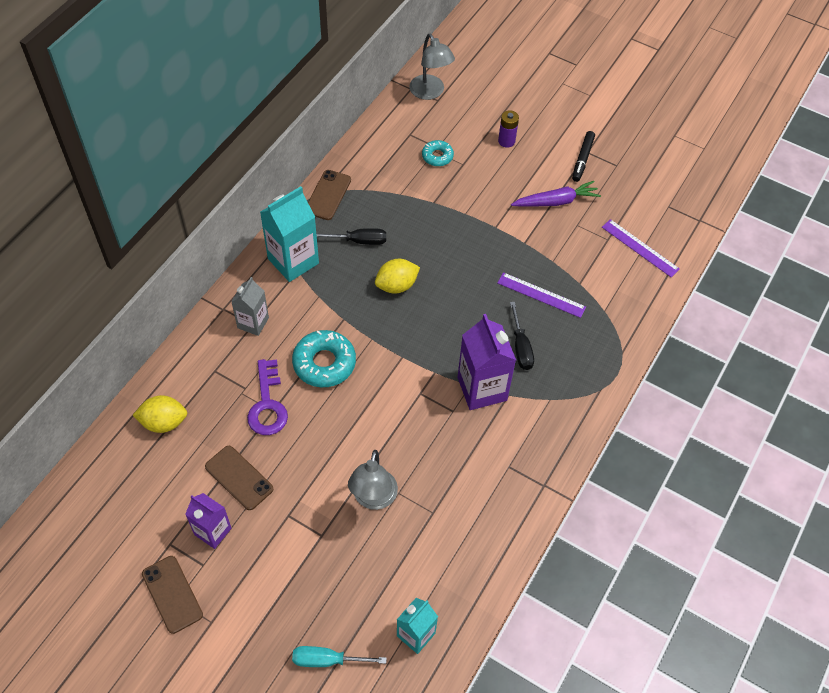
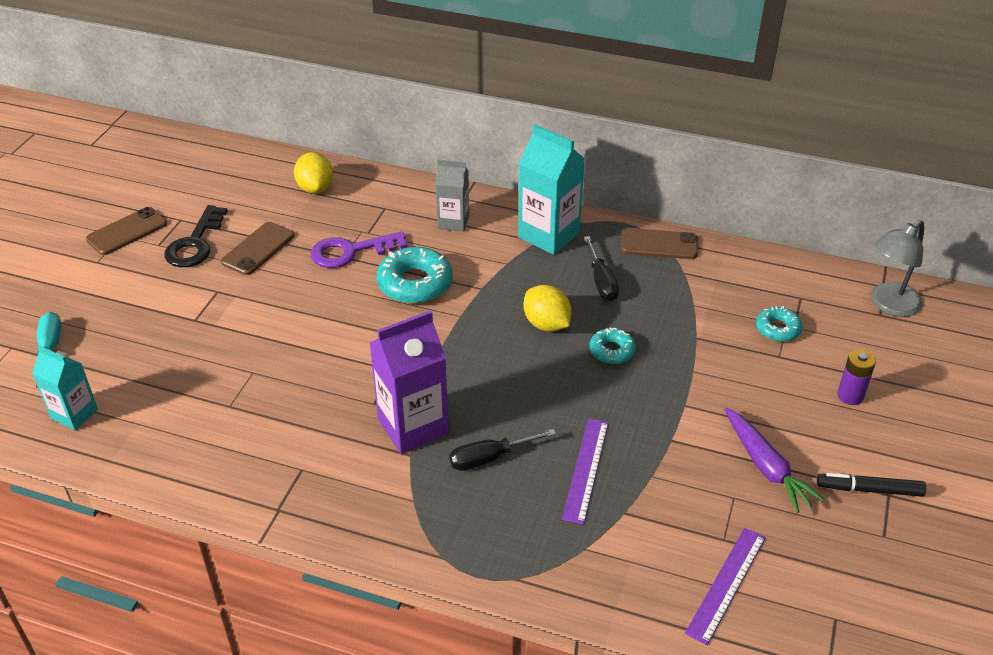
camera: 80 degrees right, 15 degrees down
purple carton [185,493,231,549] -> black key [164,205,228,267]
grey lamp [348,450,398,510] -> none
none -> turquoise donut [589,327,636,364]

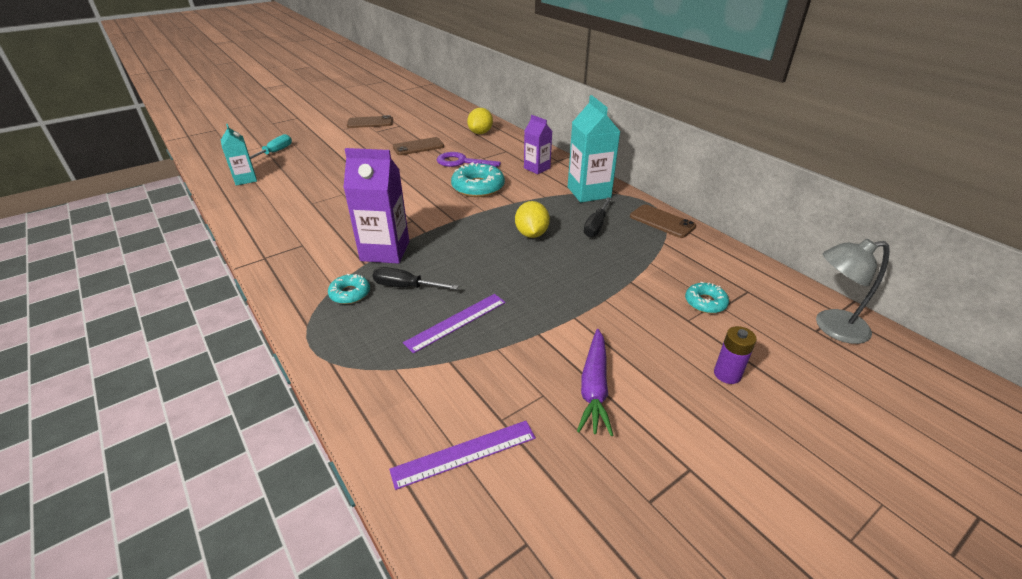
camera: 35 degrees right, 5 degrees down
black key [164,205,228,267] -> none
grey carton [435,160,469,232] -> purple carton [524,115,552,174]
turquoise donut [589,327,636,364] -> turquoise donut moved to [328,274,370,304]
black marker [817,473,926,497] -> none

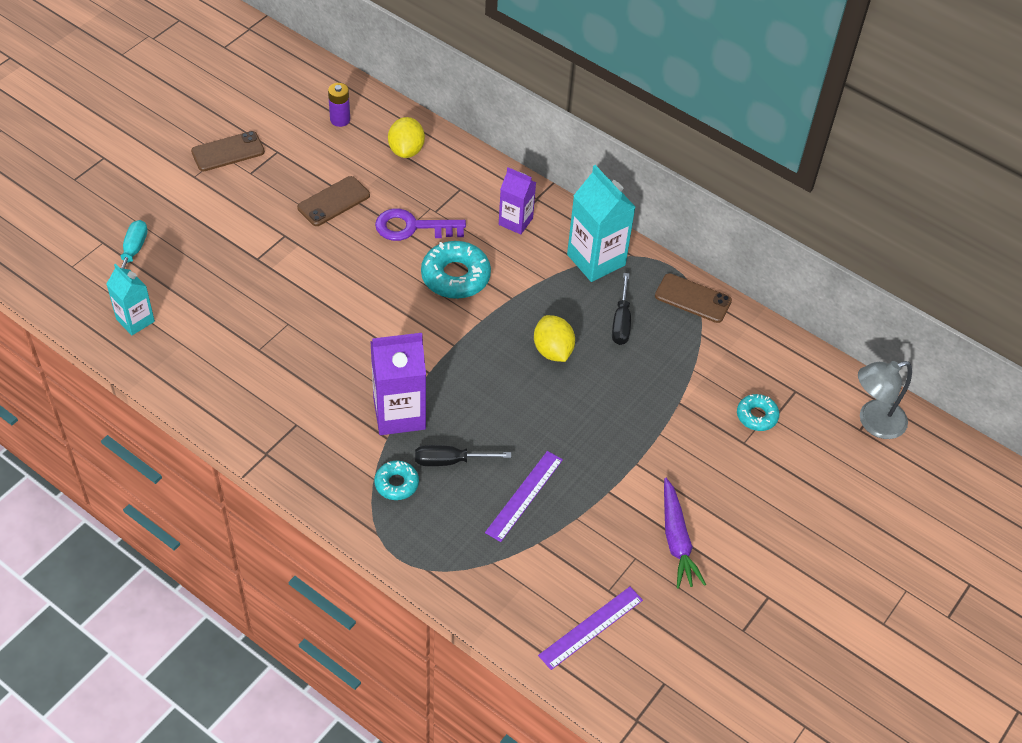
camera: 20 degrees left, 15 degrees up
purple battery [714,326,757,384] -> purple battery moved to [328,83,350,127]

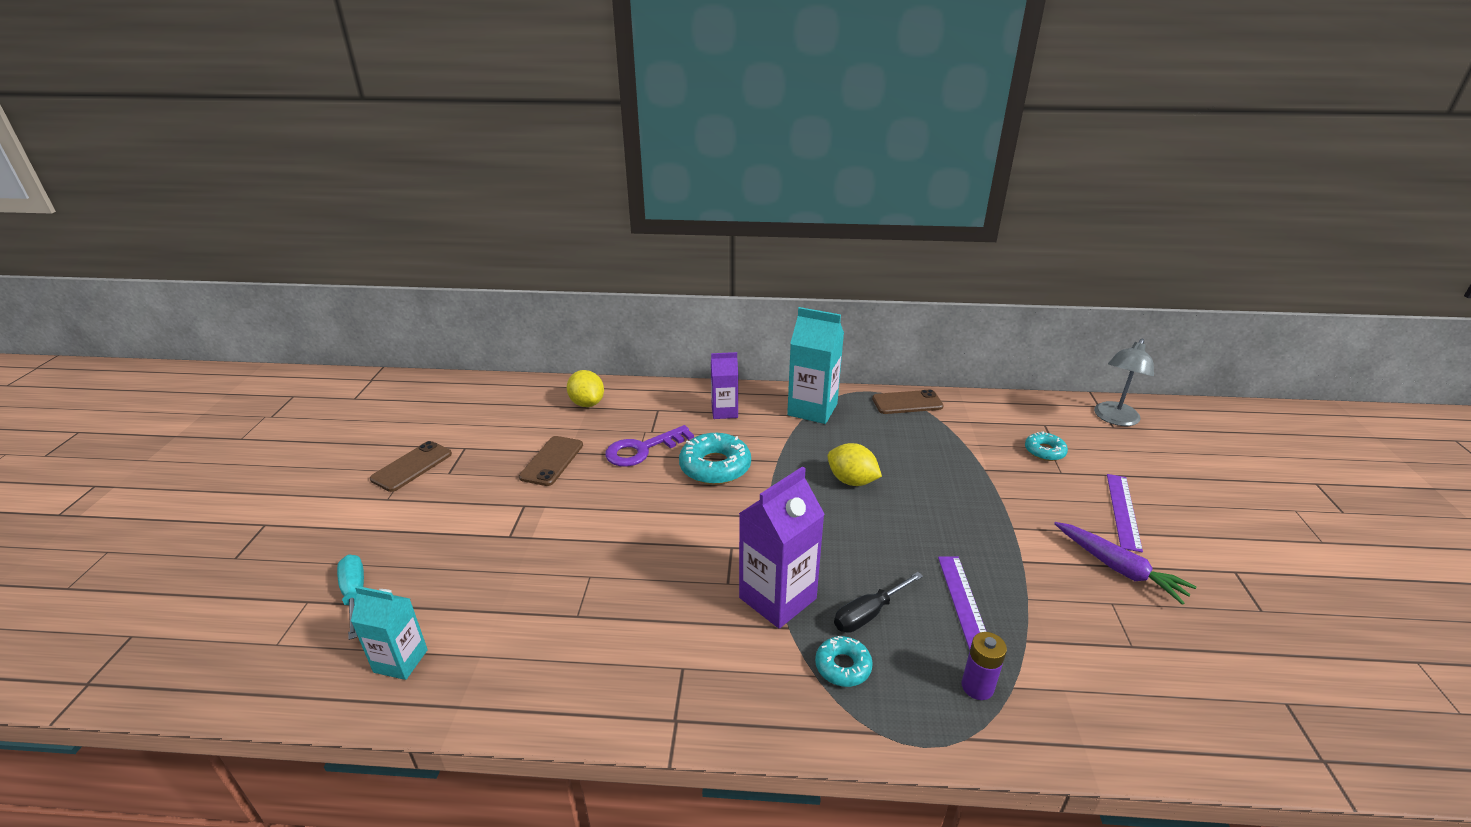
camera: 30 degrees left, 20 degrees down
purple battery [328,83,350,127] -> purple battery moved to [961,632,1007,700]
purple ruler [538,587,643,670] -> purple ruler moved to [1107,474,1143,552]
black screwdriver [612,273,631,345] -> none

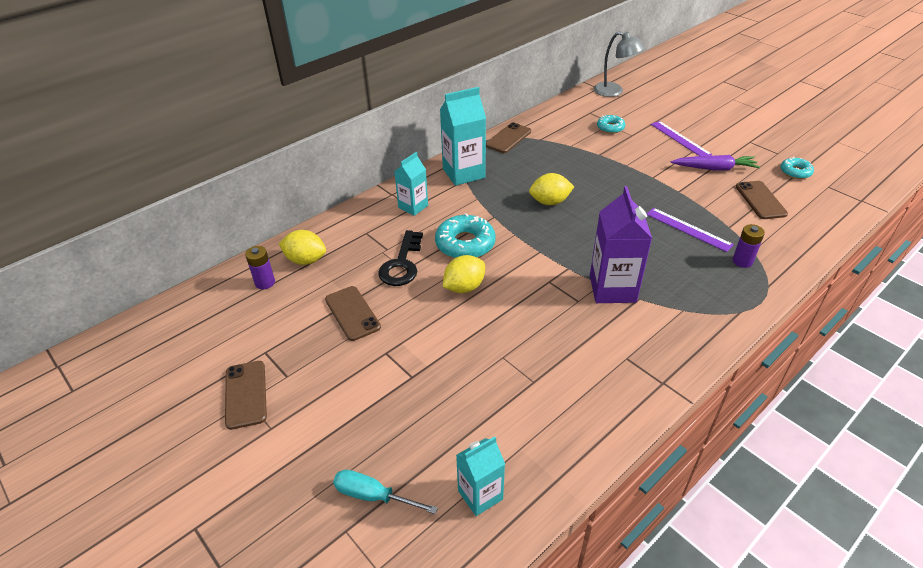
camera: 45 degrees left, 10 degrees up
purple key [605,425,694,467] -> black key [378,230,423,286]
purple carton [711,352,738,419] -> turquoise carton [395,152,428,216]
turquoise donut [815,636,873,687] -> turquoise donut moved to [780,157,814,179]
black screwdriver [834,572,923,633] -> none
grey lamp [1094,339,1154,426] -> grey lamp turned 45 degrees counterclockwise [593,32,645,97]
none -> purple battery [245,246,275,289]
none -> yellow lemon [443,255,485,293]
none -> brown phone [736,181,788,219]

